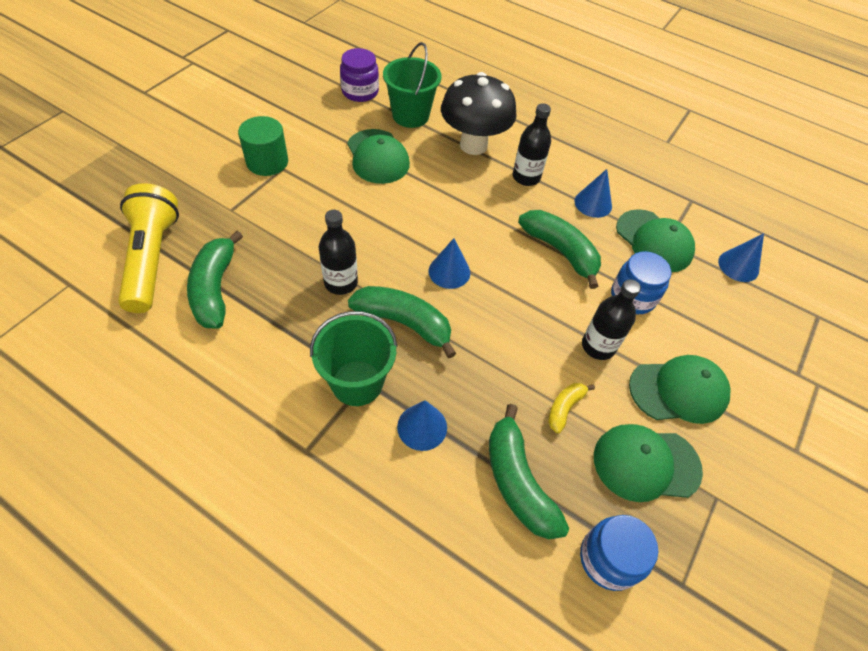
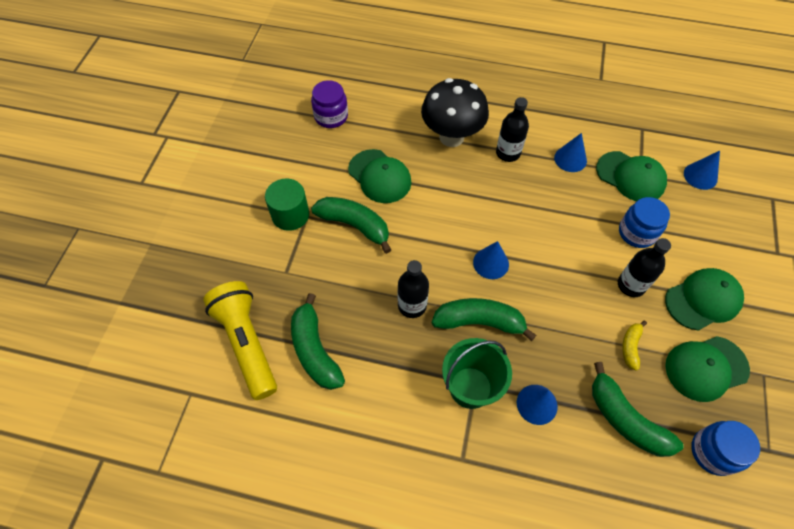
camera: 15 degrees left, 5 degrees up
green bucket [383,42,442,128] -> none
green banana [518,210,601,289] -> green banana moved to [311,197,391,254]

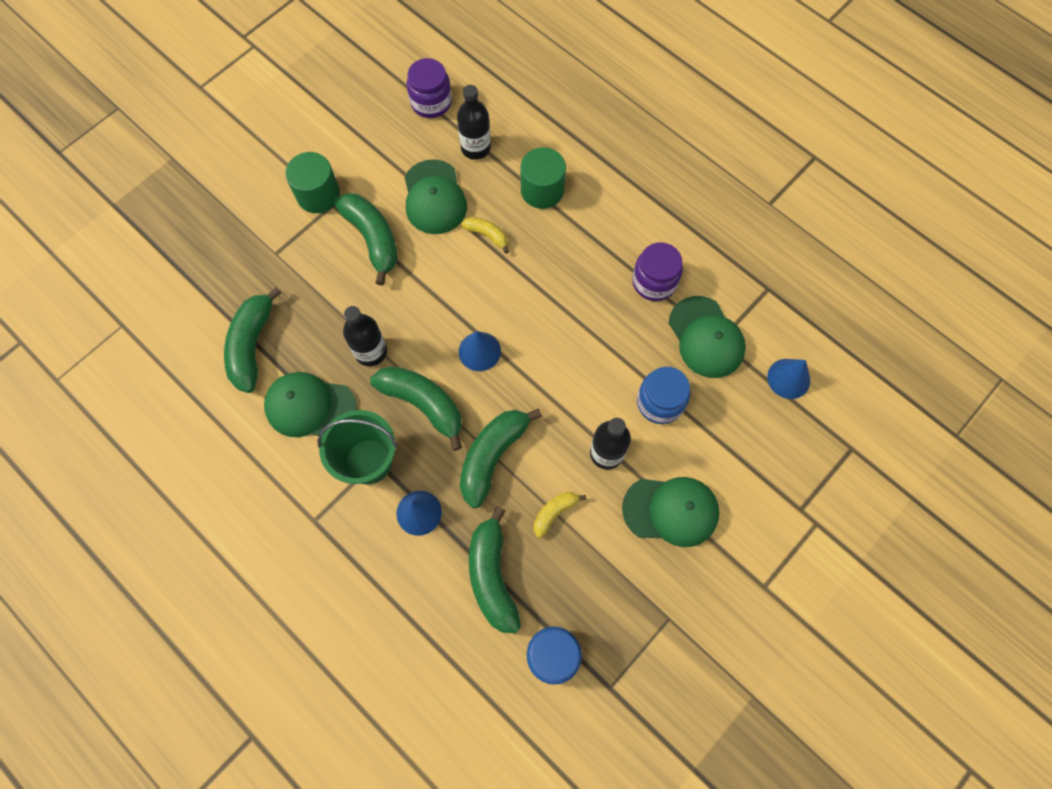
camera: 30 degrees right, 10 degrees up
yellow flashlight [203,281,277,400] -> none
black mushroom [421,78,489,147] -> green cylinder [521,147,566,209]
black bottle [496,97,529,162] -> black bottle moved to [457,85,491,160]
blue cone [554,133,587,172] -> purple jar [632,242,683,301]
green cap [665,336,750,402] -> green cap moved to [264,372,357,437]
none -> green banana [460,408,542,508]
none -> yellow banana [461,217,509,254]

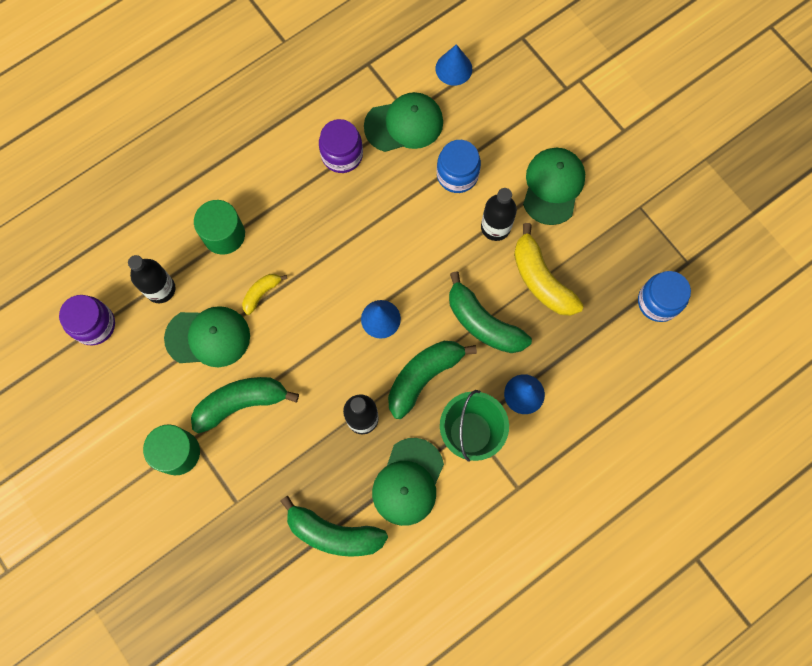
camera: 80 degrees left, 5 degrees up
green banana [469,506,521,633] -> none
yellow banana [534,492,586,538] -> yellow banana [514,223,584,316], size x1.89

